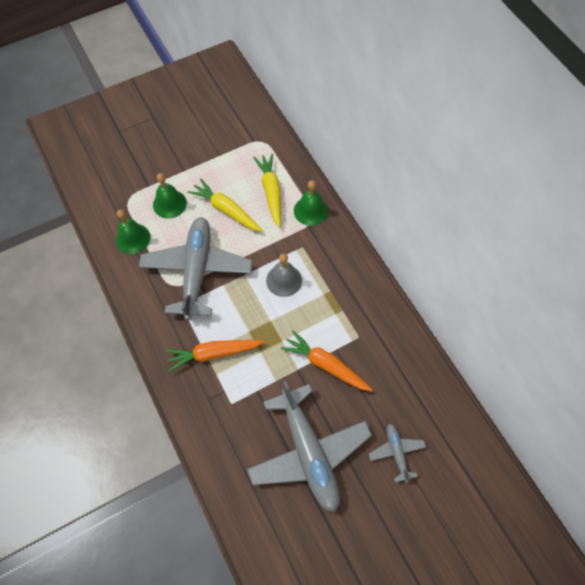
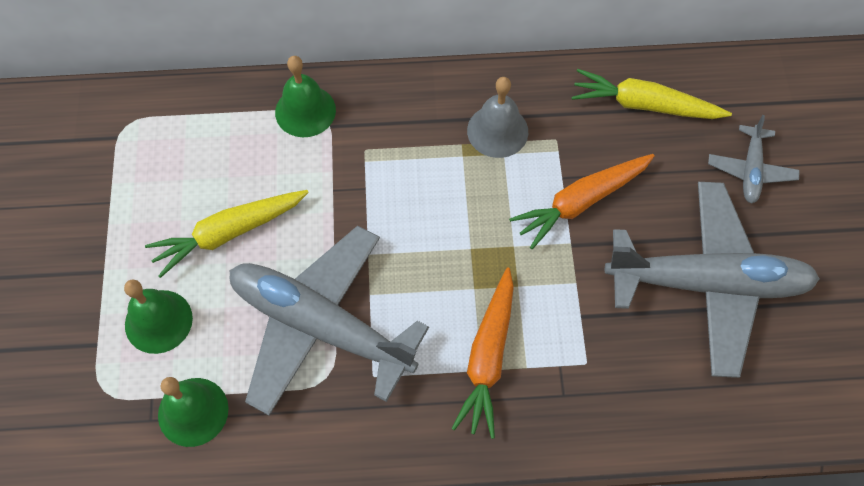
camera: 65 degrees left, 0 degrees up
yellow carrot [253,154,281,228] -> yellow carrot moved to [572,69,732,119]
grey bell [266,254,302,297] -> grey bell moved to [467,77,528,158]
grey plane [369,424,426,482] -> grey plane turned 90 degrees counterclockwise [708,115,800,204]

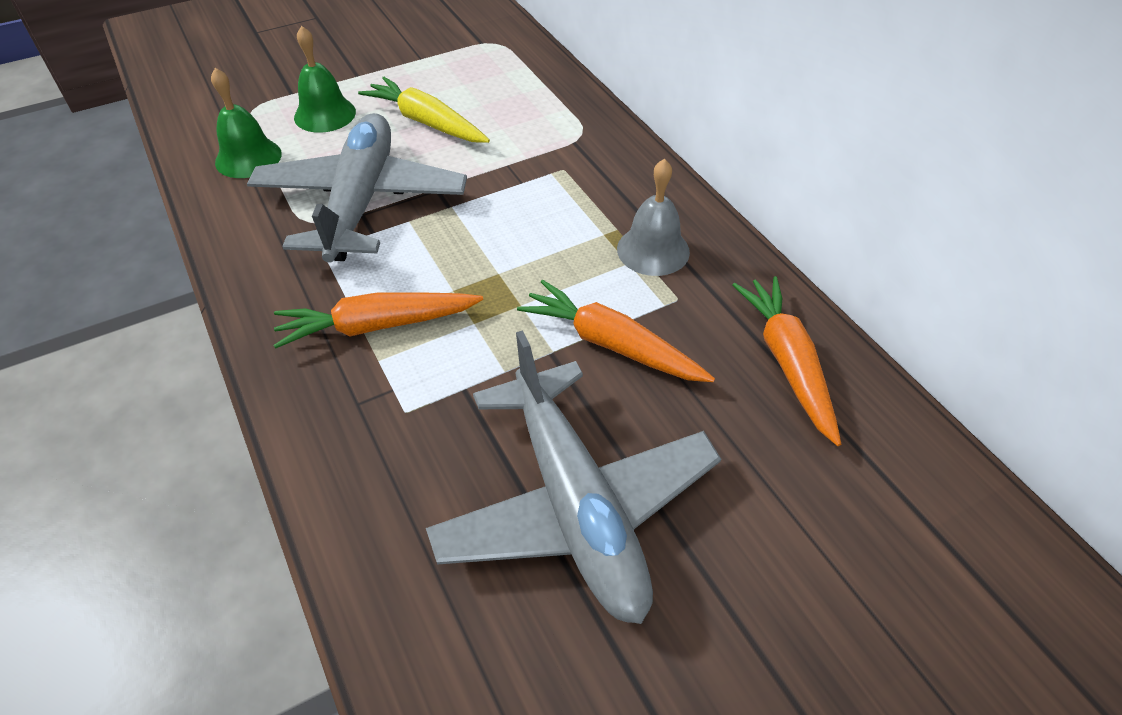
camera: 65 degrees right, 15 degrees down
green bell [275,56,336,137] -> none
yellow carrot [572,69,732,119] -> orange carrot [732,276,841,446]
grey plane [708,115,800,204] -> none

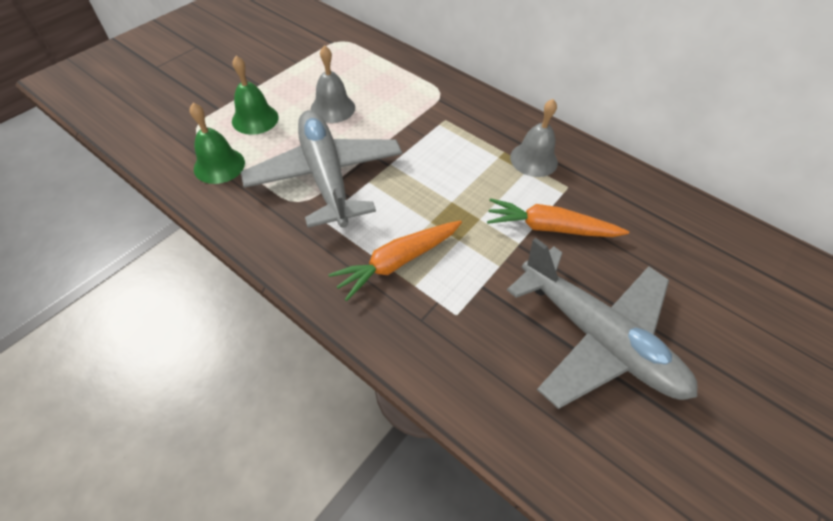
camera: 25 degrees left, 5 degrees up
yellow carrot [358,77,490,143] -> grey bell [311,45,355,123]
orange carrot [732,276,841,446] -> none

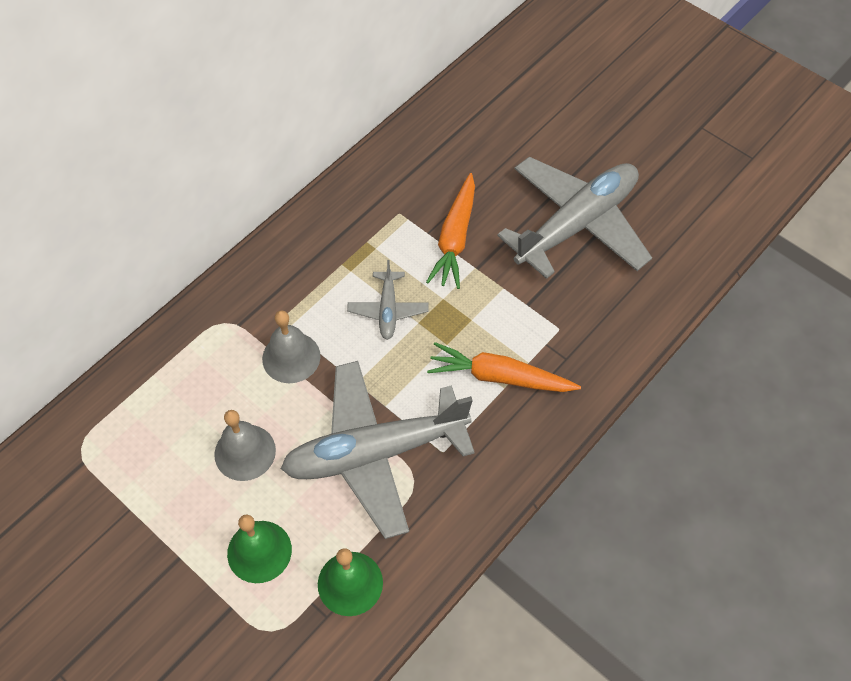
camera: 85 degrees left, 5 degrees up
orange carrot [328,220,462,301] -> orange carrot turned 135 degrees clockwise [427,342,581,392]
grey bell [510,99,558,177] -> grey bell moved to [262,310,320,383]
none -> grey plane [347,260,428,340]

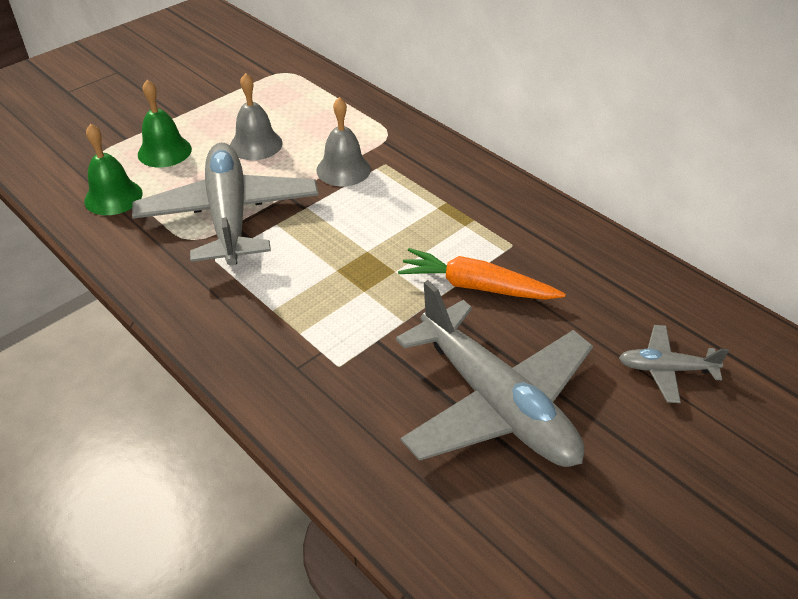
camera: 95 degrees right, 15 degrees down
grey plane [347,260,428,340] -> grey plane moved to [619,325,729,403]
orange carrot [427,342,581,392] -> none

